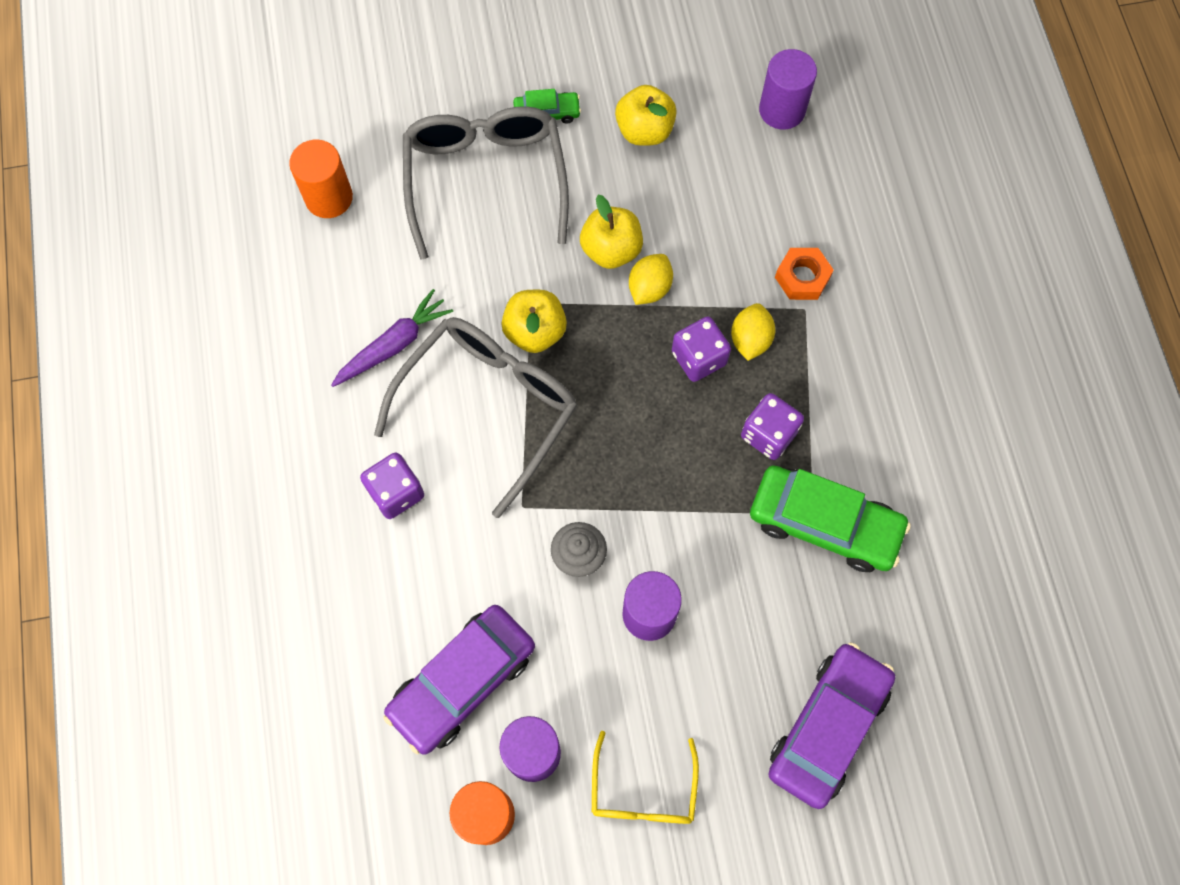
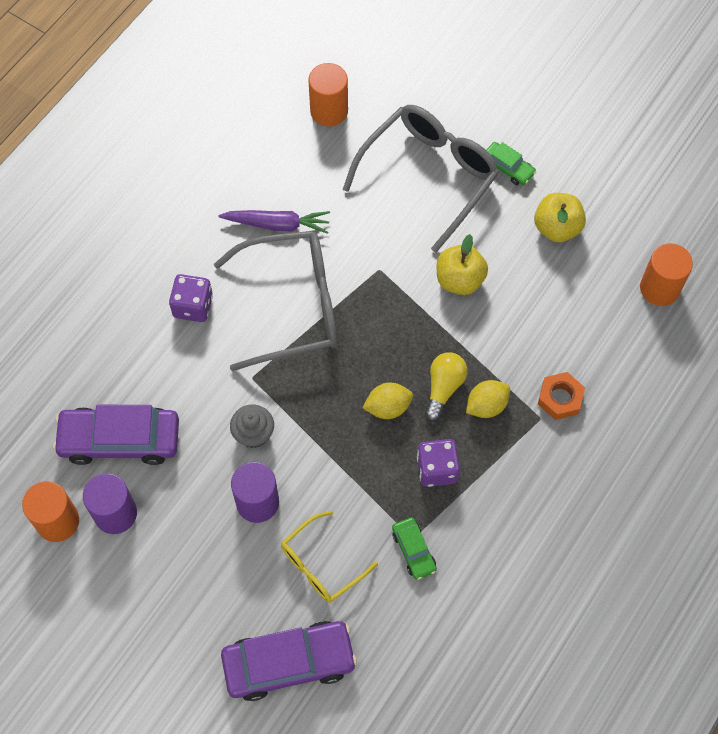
camera: 45 degrees right, 5 degrees down
yellow apple [501,290,567,353] -> none
yellow glasses [592,731,699,824] -> yellow glasses moved to [281,511,378,603]
yellow lemon [629,254,673,305] -> yellow lemon moved to [363,383,413,419]
purple dice [672,316,731,382] -> yellow light bulb [425,352,468,421]
green car [750,466,911,572] -> green car [392,517,437,580], size x0.49
purple cylinder [759,49,817,130] -> orange cylinder [640,243,693,306]

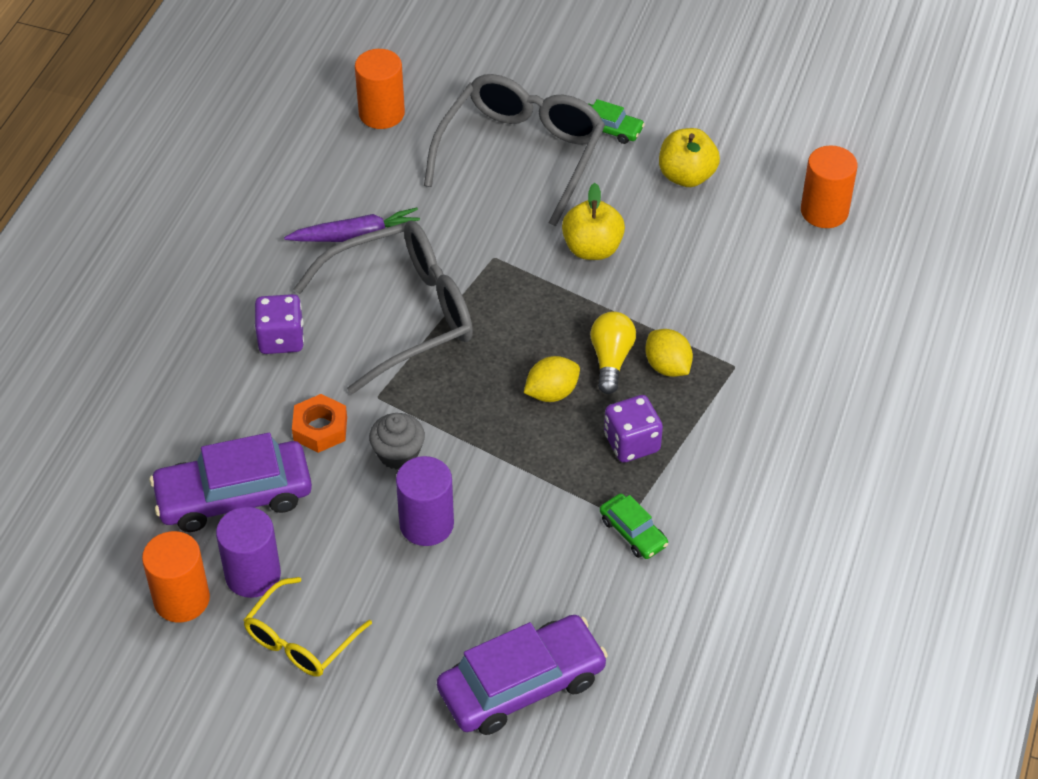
camera: 15 degrees left, 15 degrees down
yellow glasses [281,511,378,603] -> yellow glasses moved to [244,577,372,677]
yellow lemon [466,380,510,418] -> yellow lemon turned 75 degrees counterclockwise [645,329,693,377]
orange nut [538,372,585,420] -> orange nut moved to [292,394,347,453]

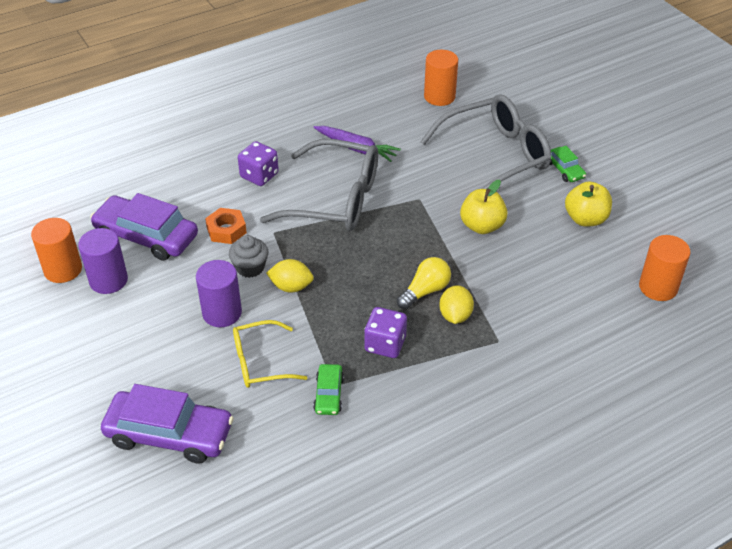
camera: 40 degrees right, 5 degrees down
yellow glasses [244,577,372,677] -> yellow glasses moved to [233,320,307,388]
yellow lemon [524,356,580,402] -> yellow lemon moved to [266,259,314,293]

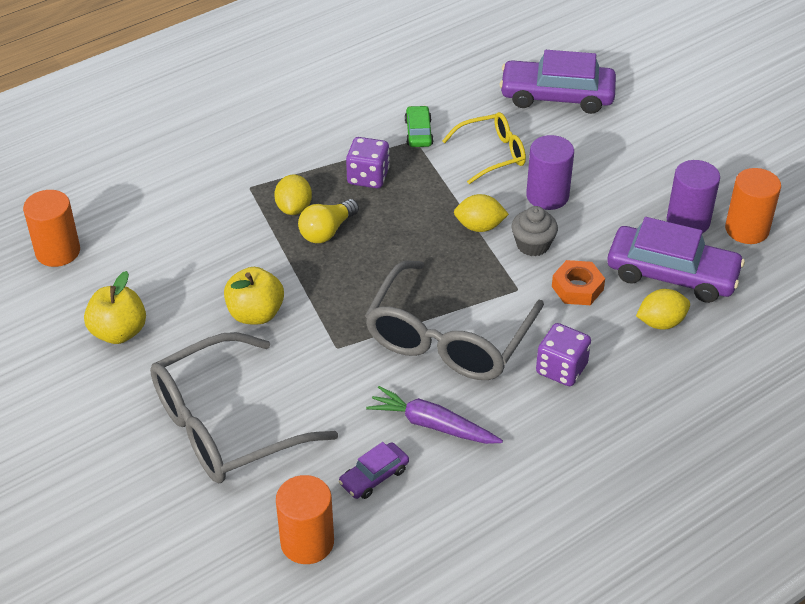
camera: 175 degrees right, 0 degrees up
grey glasses [260,139,378,231] -> grey glasses turned 75 degrees counterclockwise [365,260,544,380]
green car [550,146,586,182] -> none
none -> purple car [339,442,409,499]
none -> yellow lemon [636,289,690,329]

